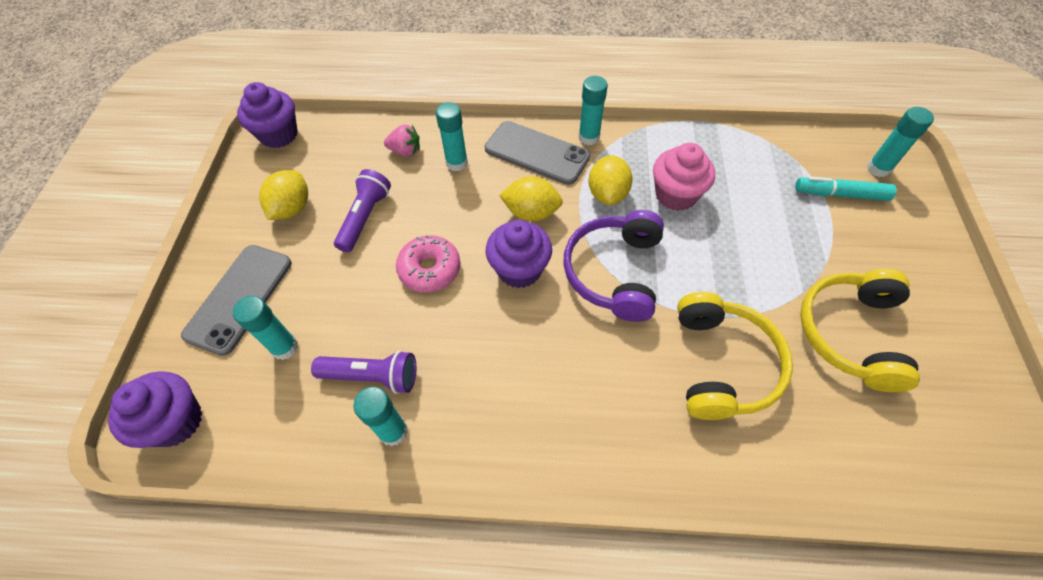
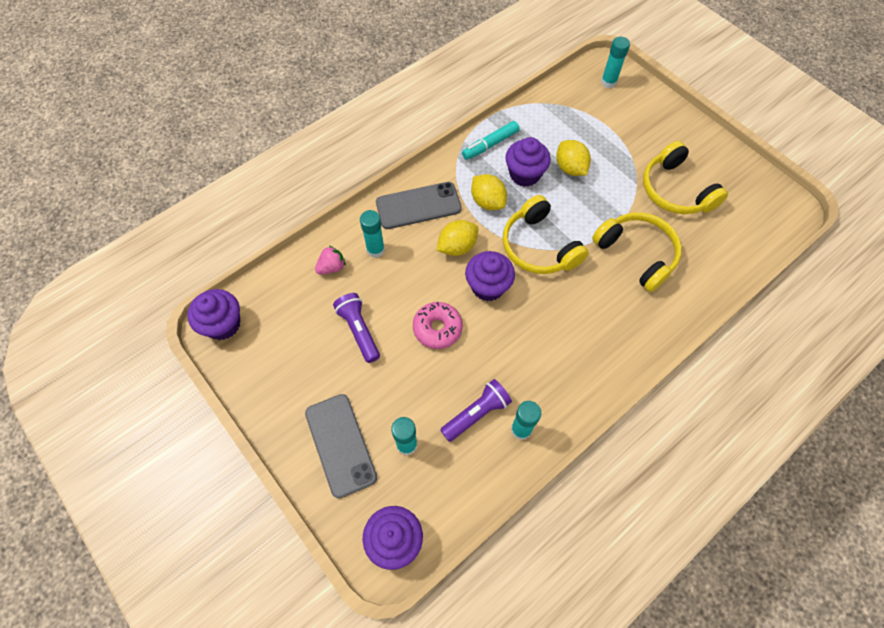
camera: 45 degrees left, 5 degrees up
yellow lemon [259,170,308,220] -> yellow lemon moved to [556,140,591,176]
purple headphones [563,210,664,322] -> yellow headphones [503,195,589,274]
turquoise glue stick [578,76,608,146] -> none
pink cupcake [653,143,715,211] -> purple cupcake [506,137,551,187]
turquoise marker [795,176,896,201] -> turquoise marker moved to [462,121,519,160]

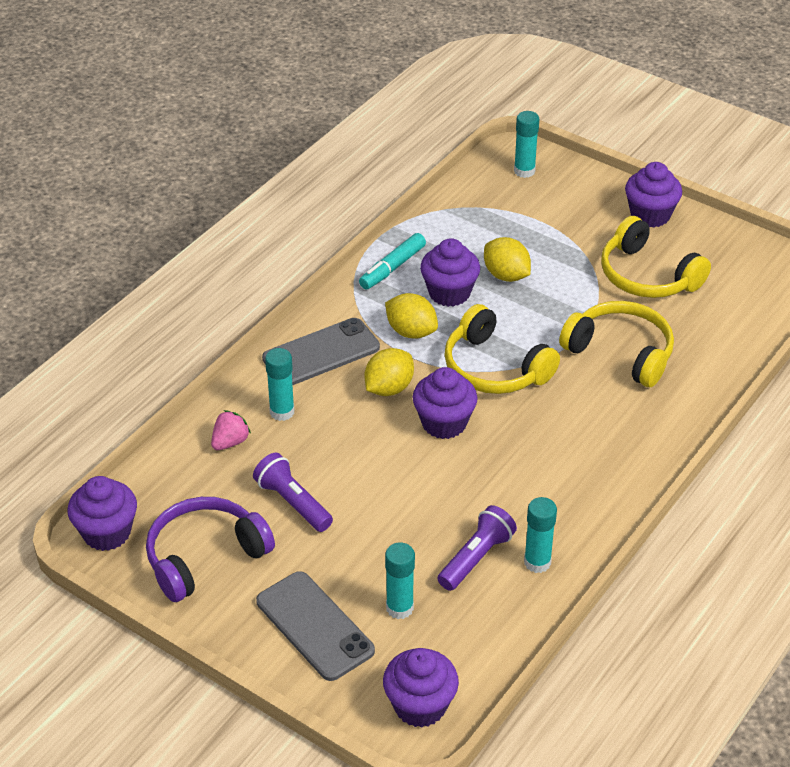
camera: 15 degrees left, 20 degrees down
pink donut [413,302,463,349] -> none
none -> purple headphones [146,497,275,602]
none -> purple cupcake [625,162,682,228]

